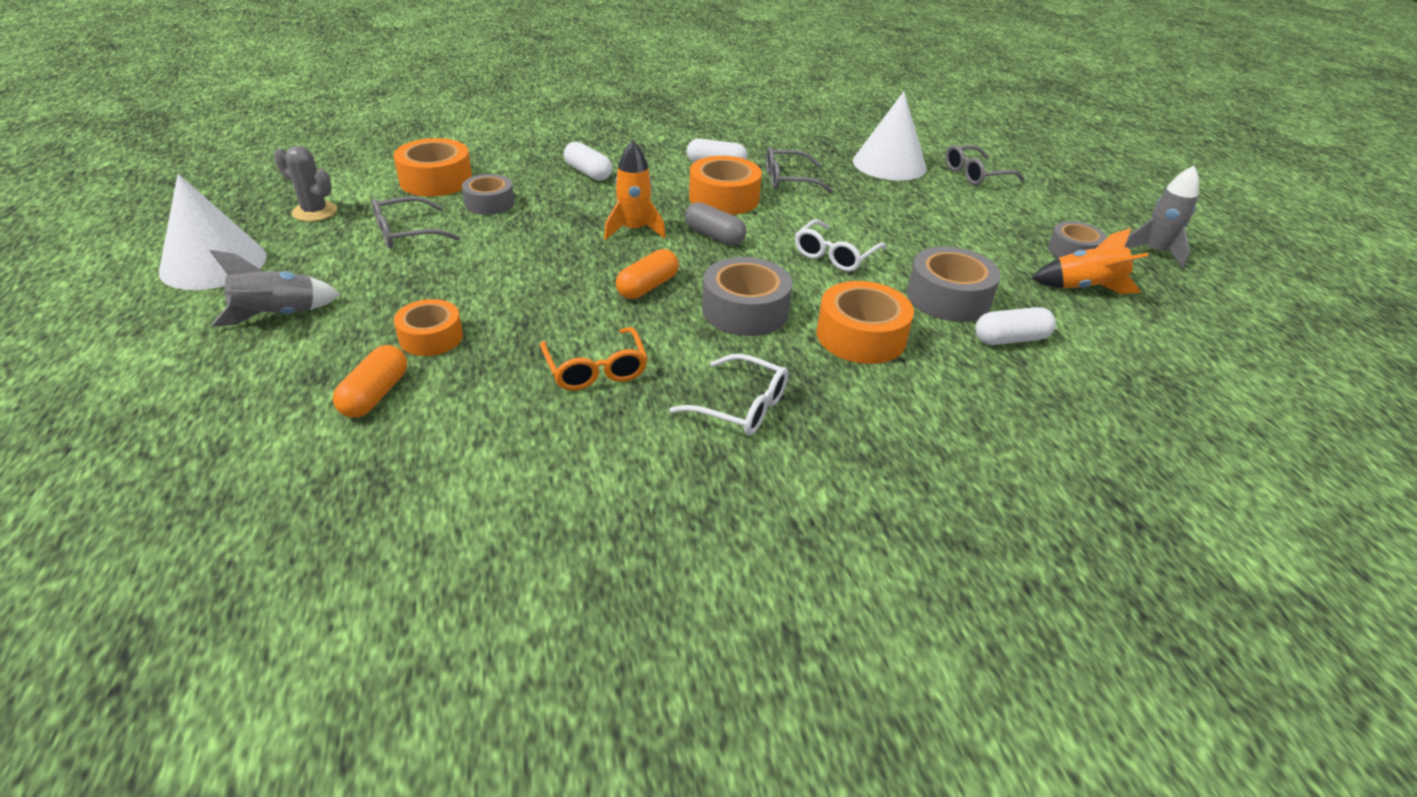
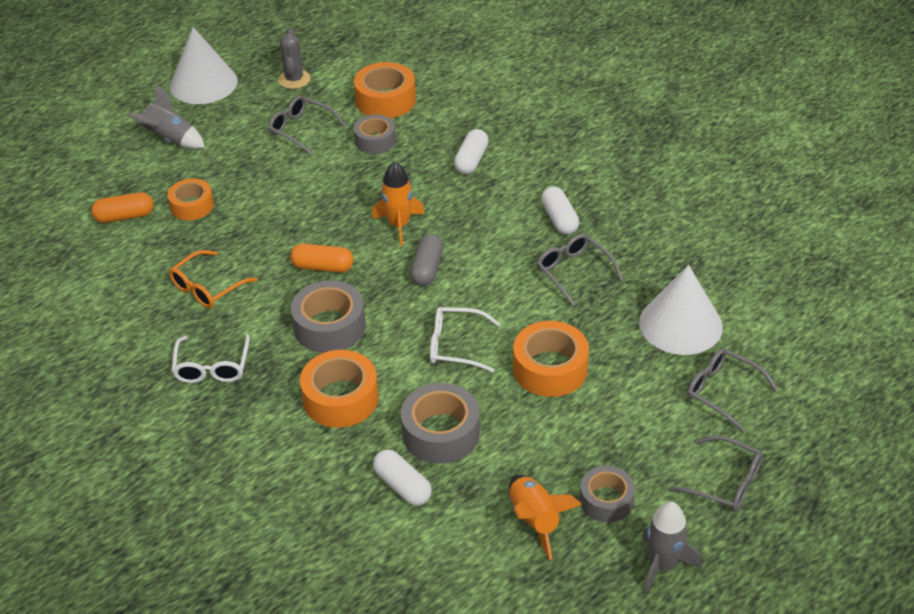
camera: 65 degrees right, 5 degrees up
orange tape [689,156,762,215] -> orange tape moved to [513,321,589,397]
none -> grey glasses [669,435,763,512]

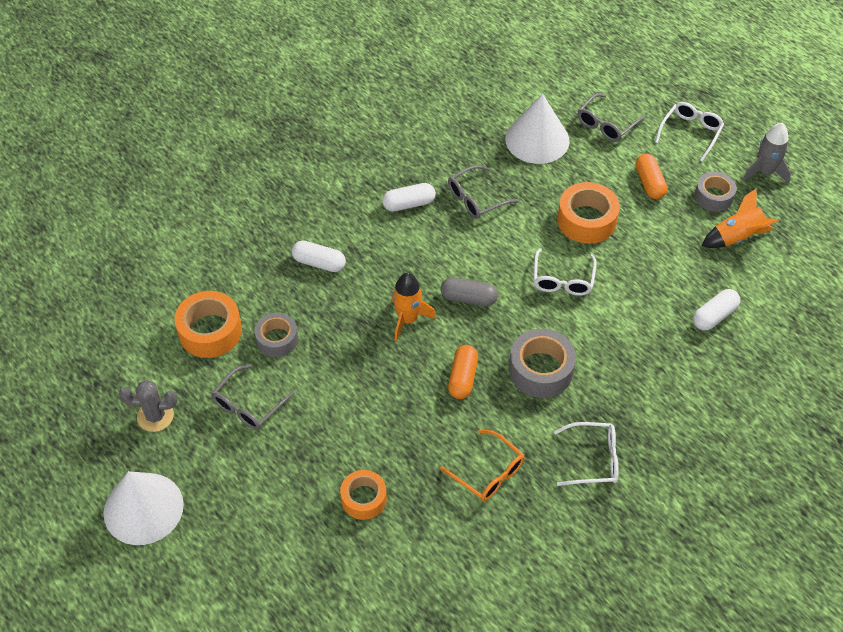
camera: 90 degrees left, 10 degrees up
orange capsule [91,192,154,223] -> orange capsule moved to [635,154,667,199]
grey rocket [127,84,205,149] -> none
orange tape [300,350,379,428] -> none
grey tape [401,383,480,464] -> none
grey glasses [669,435,763,512] -> white glasses [655,102,724,162]

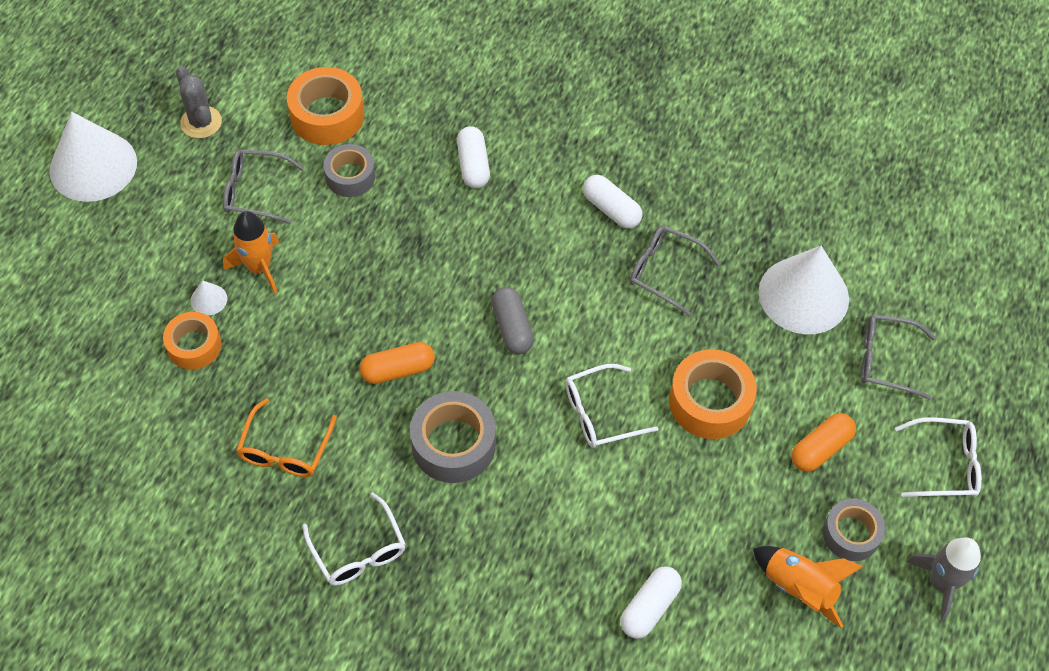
camera: 60 degrees right, 5 degrees up
orange rocket [391,273,436,341] -> orange rocket moved to [223,211,279,293]
white capsule [693,289,741,331] -> white capsule turned 75 degrees counterclockwise [620,566,682,639]
none -> white cone [191,280,227,315]

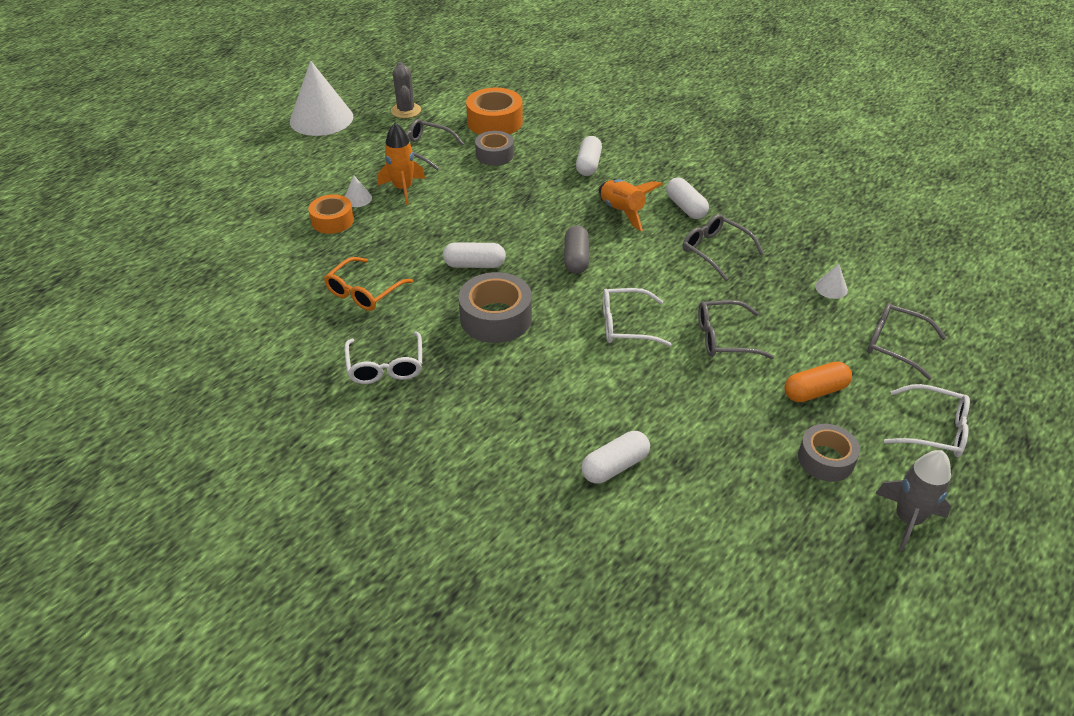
camera: 20 degrees right, 15 degrees down
orange capsule [359,342,435,384] -> white capsule [443,242,506,268]
orange tape [669,349,757,439] -> grey glasses [698,300,774,359]
orange rocket [753,546,863,628] -> orange rocket moved to [599,179,663,231]
white cone [759,246,849,334] -> white cone [815,264,848,299], size x0.40

